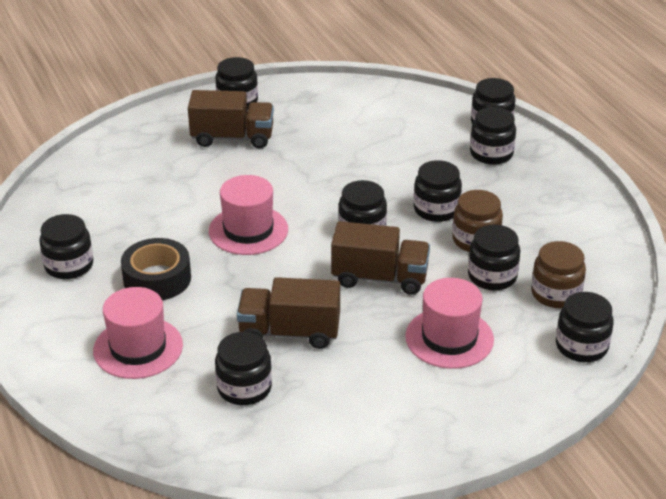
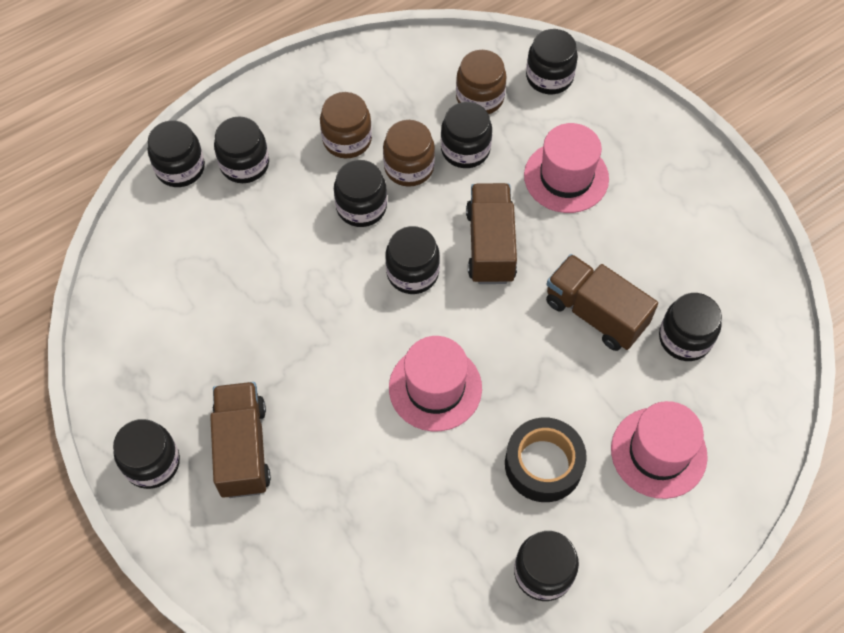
camera: 100 degrees left, 25 degrees up
brown truck [237,277,340,349] -> brown truck turned 135 degrees clockwise [546,254,658,351]
none -> brown jar [320,92,372,158]

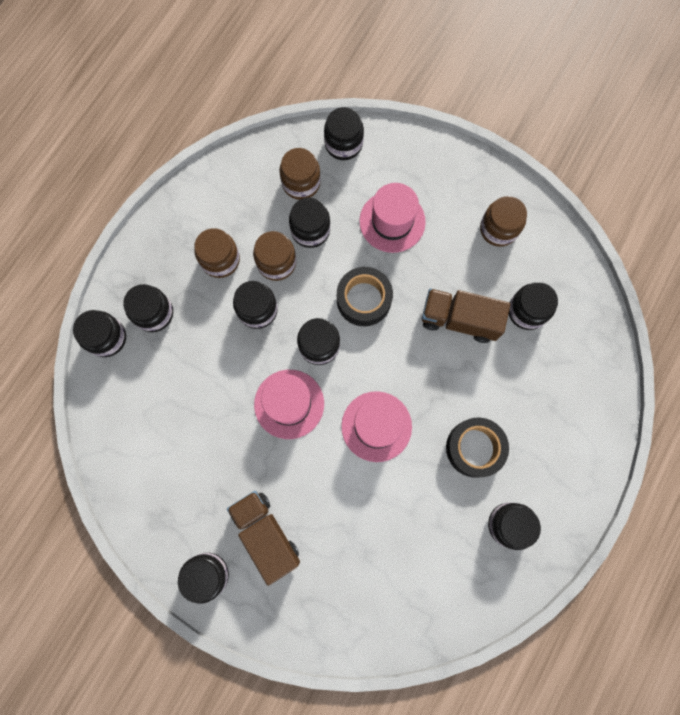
camera: 25 degrees left, 15 degrees up
brown truck [466,183,517,284] -> black tape [337,267,393,326]
pink hat [611,401,708,499] -> pink hat moved to [254,370,324,439]
none -> brown jar [480,196,527,247]

